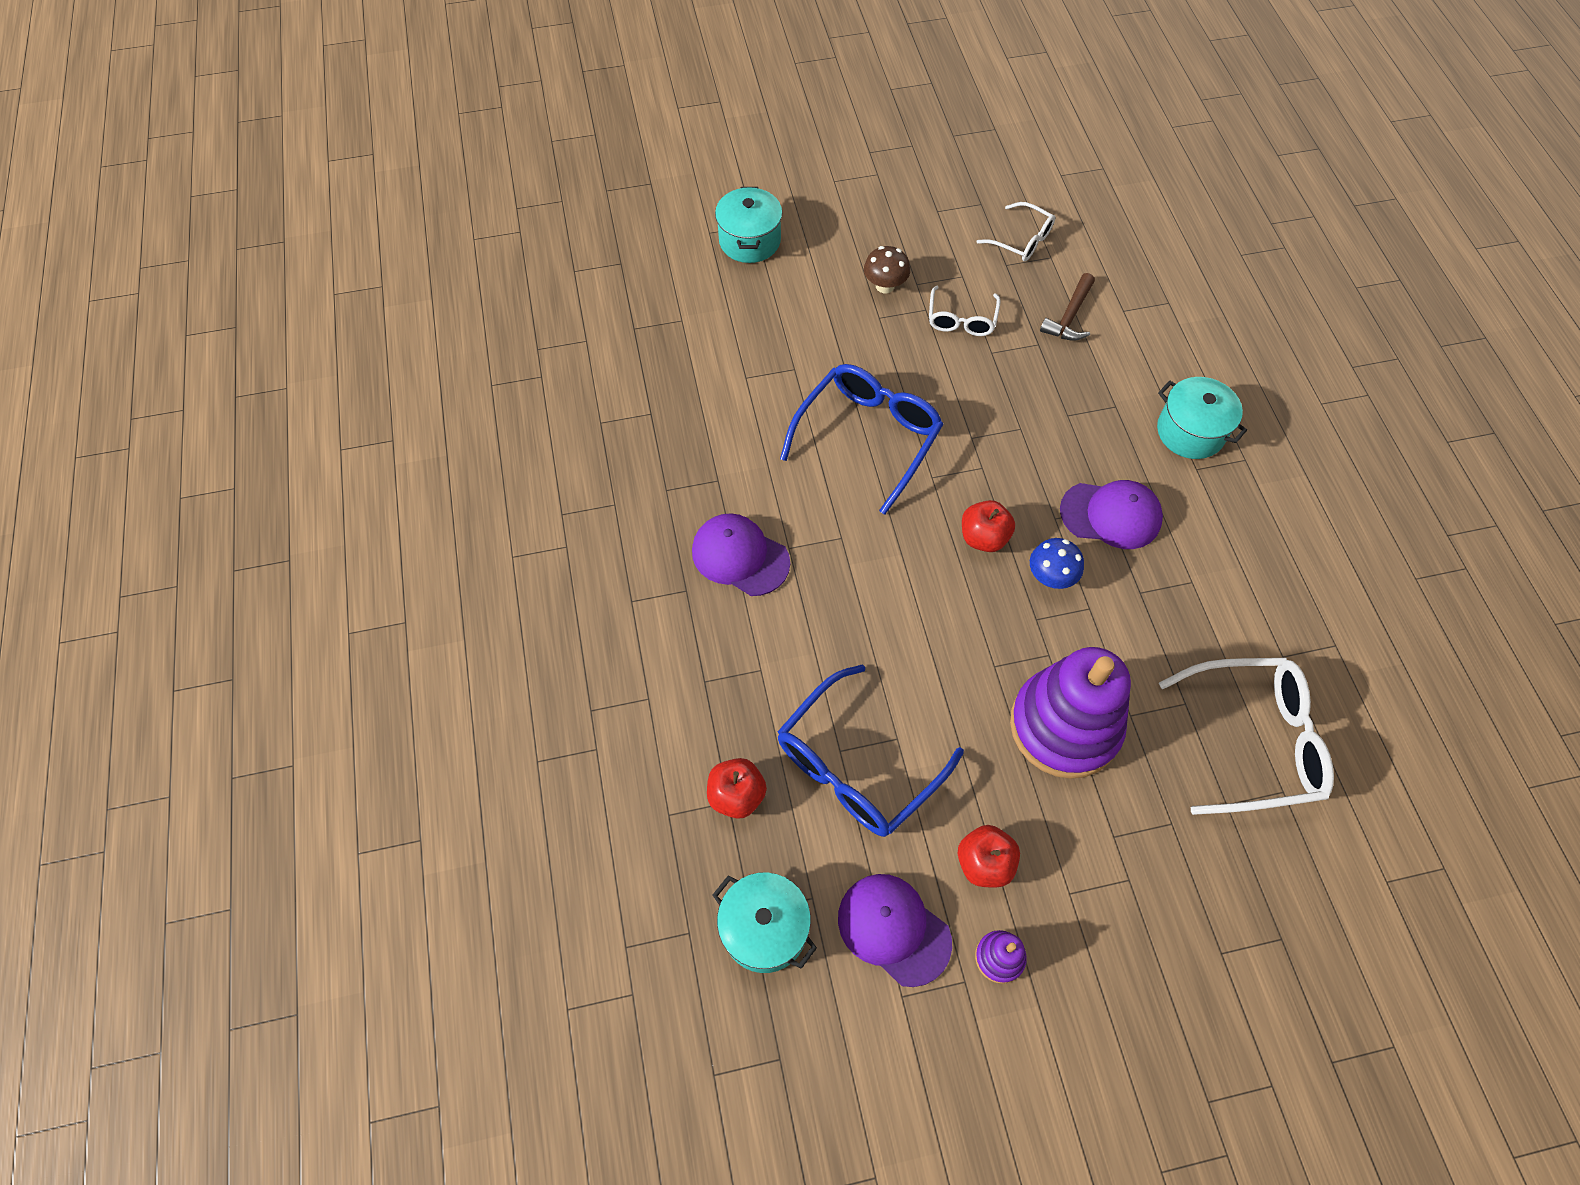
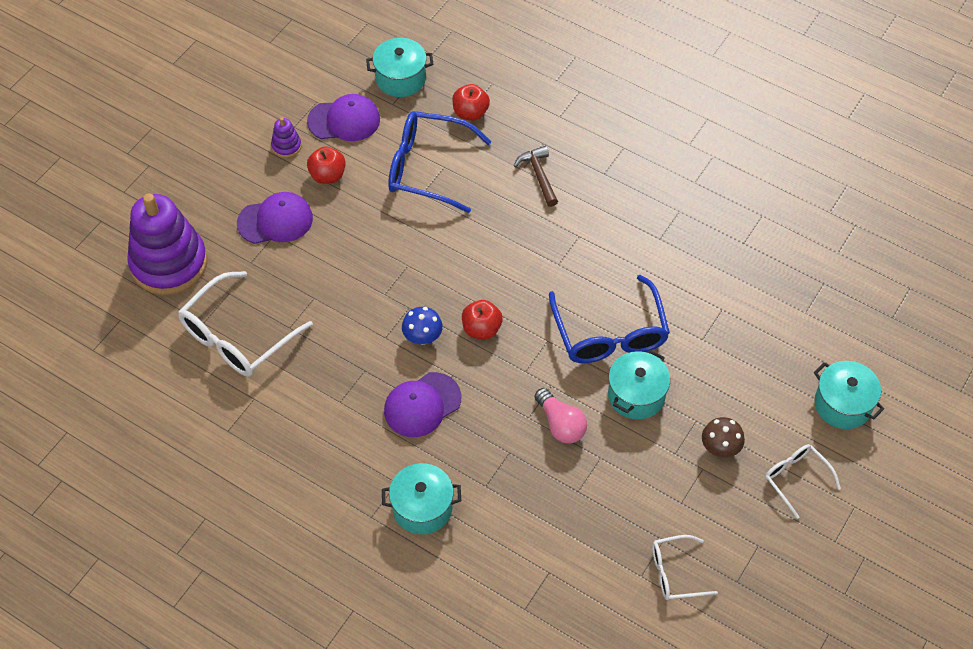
camera: 135 degrees right, 5 degrees down
purple cap [692,513,790,596] -> purple cap moved to [237,192,313,244]
blue glasses [778,664,964,837] -> blue glasses turned 75 degrees counterclockwise [388,111,492,213]
white glasses [929,286,1001,336] -> white glasses moved to [765,444,841,519]
purple stacking toy [1010,647,1131,779] -> purple stacking toy moved to [127,193,207,295]
brown hammer [1040,273,1095,341] -> brown hammer moved to [514,146,558,207]
none -> pink light bulb [535,388,587,444]
none -> turquoise pot [608,350,670,420]

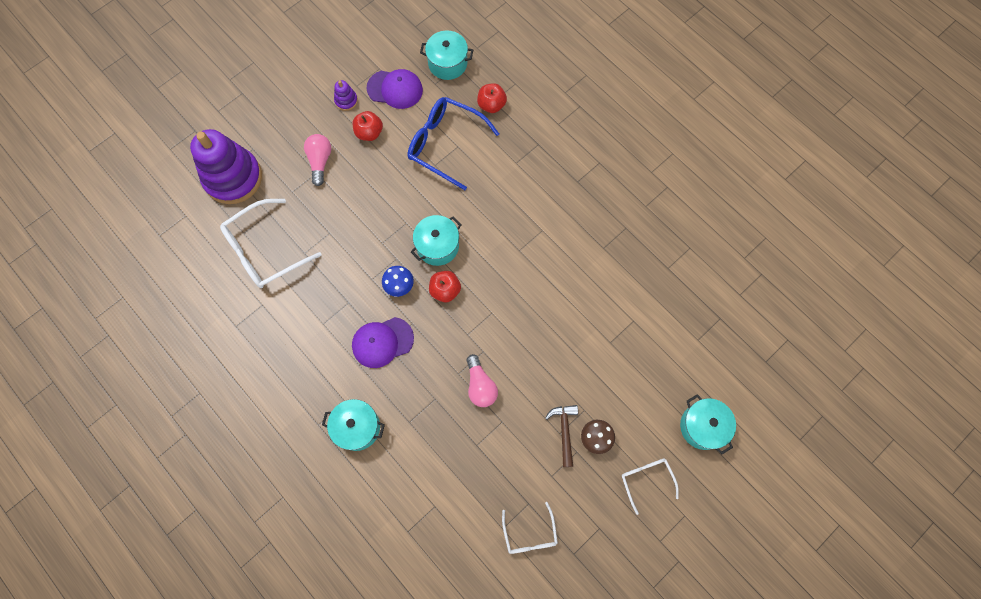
camera: 15 degrees right, 15 degrees up
purple cap [237,192,313,244] -> pink light bulb [304,134,331,186]
brown hammer [514,146,558,207] -> brown hammer moved to [545,405,578,467]
blue glasses [549,275,670,363] -> none
turquoise pot [608,350,670,420] -> turquoise pot moved to [411,215,461,266]
white glasses [652,535,718,600] -> white glasses turned 105 degrees counterclockwise [502,502,558,554]

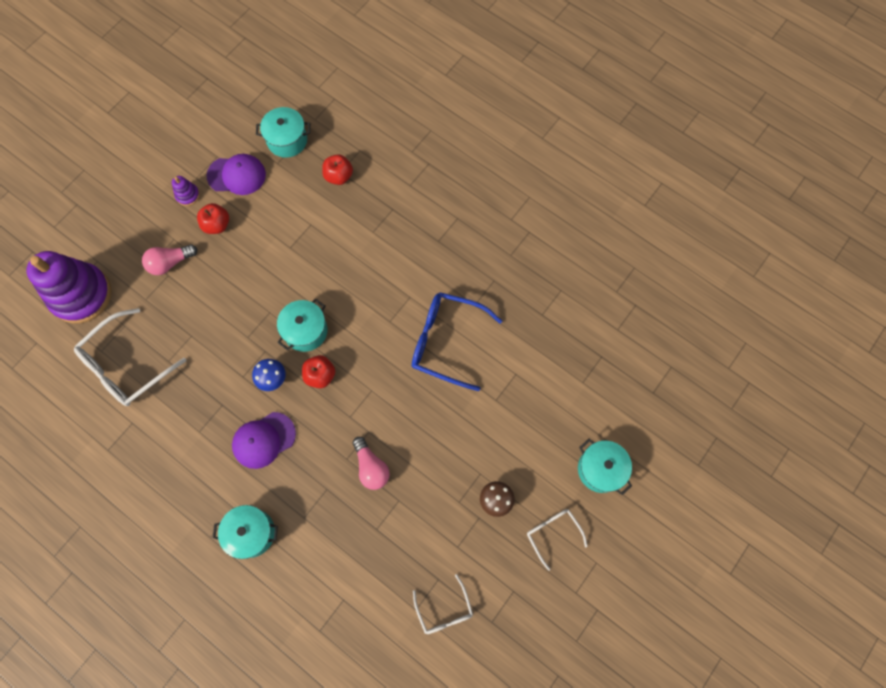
camera: 10 degrees left, 0 degrees up
pink light bulb [304,134,331,186] -> pink light bulb turned 105 degrees counterclockwise [142,244,197,275]
blue glasses [408,97,499,190] -> blue glasses moved to [412,292,502,391]
brown hammer [545,405,578,467] -> none

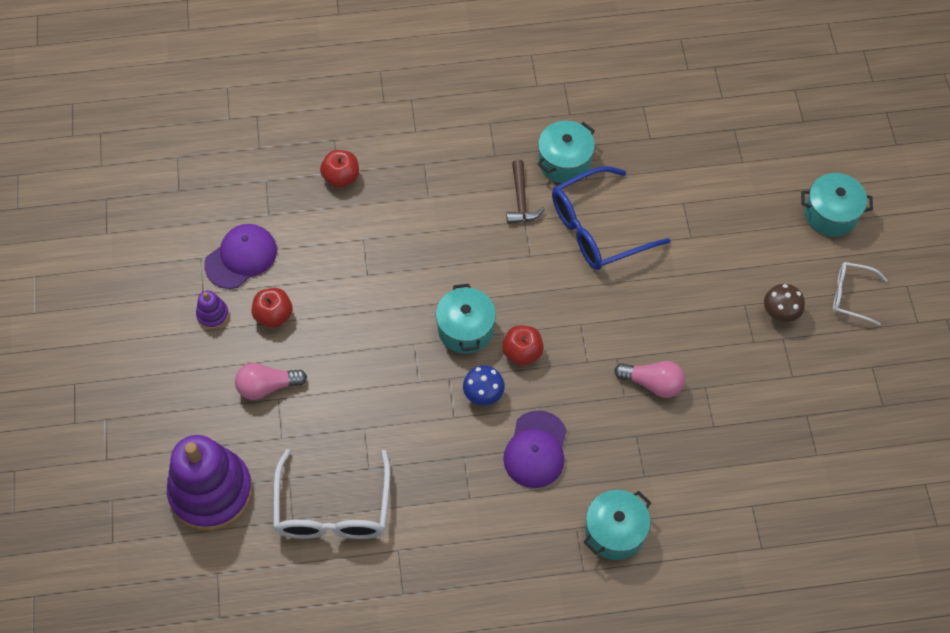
camera: 45 degrees left, 10 degrees down
pink light bulb [142,244,197,275] -> pink light bulb turned 60 degrees clockwise [235,363,307,400]
turquoise pot [256,107,310,158] -> turquoise pot moved to [537,121,595,183]
white glasses [413,574,473,634] -> none
none -> brown hammer [506,160,545,224]

